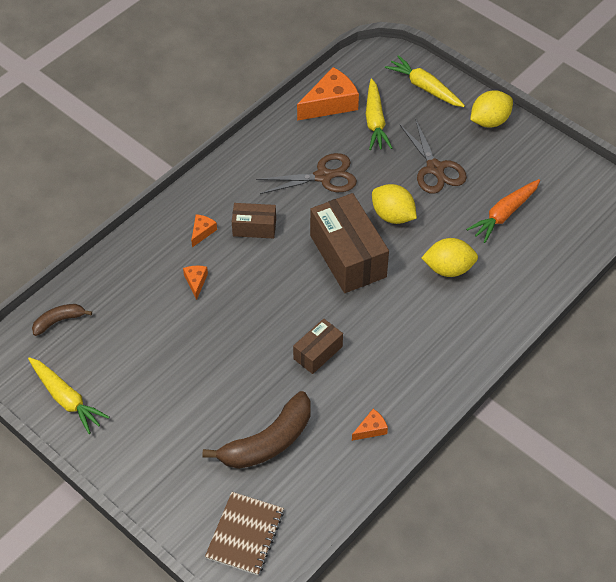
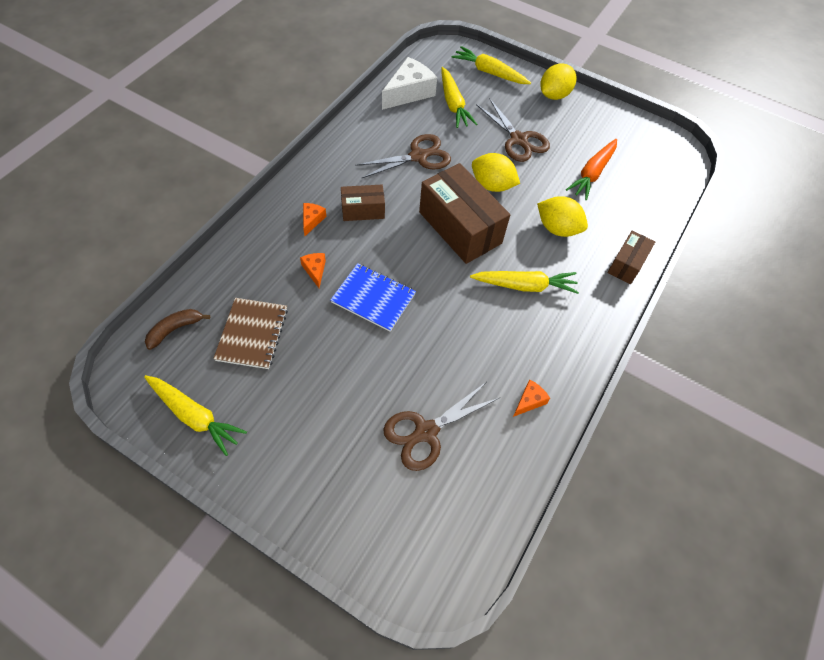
camera: 15 degrees left, 5 degrees up
brown banana [202,391,311,469] -> brown scissors [383,382,499,471]
brown notebook [205,492,284,575] -> brown notebook moved to [213,298,288,369]
brown box [293,319,343,374] -> brown box moved to [607,230,655,285]
orange cheese [297,67,359,121] -> white cheese [382,57,437,110]
yellow lemon [421,238,478,277] -> yellow lemon turned 45 degrees clockwise [537,196,588,237]
none -> blue notebook [330,263,416,332]
none -> yellow carrot [470,271,579,294]

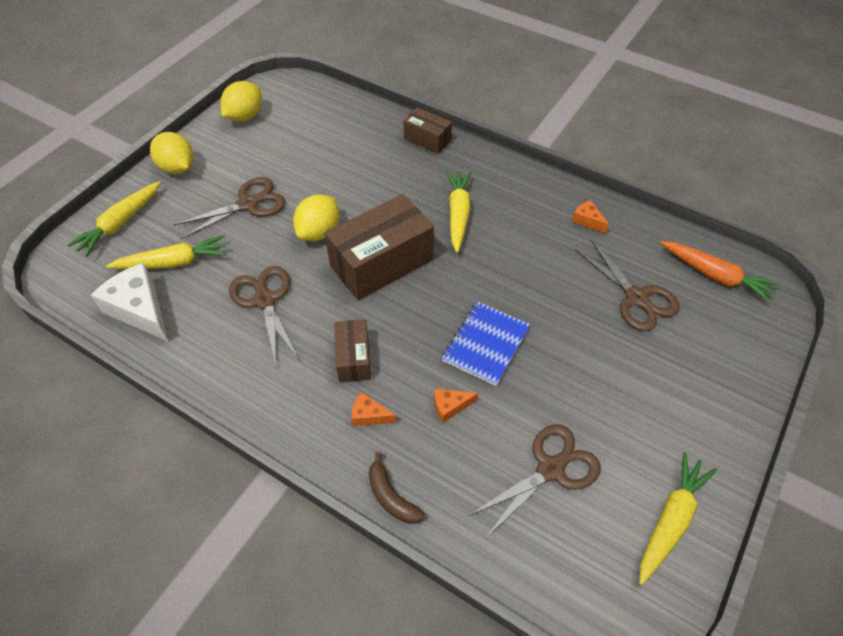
camera: 85 degrees left, 5 degrees down
brown banana [145,309,210,350] -> brown banana moved to [368,452,425,524]
brown notebook [213,298,288,369] -> brown scissors [468,424,601,538]
yellow lemon [537,196,588,237] -> yellow lemon moved to [220,81,262,121]
orange carrot [566,139,617,200] -> orange carrot moved to [660,241,780,303]

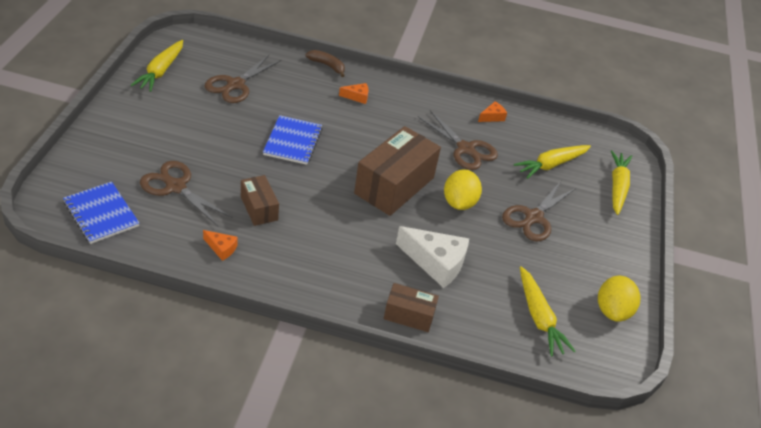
camera: 155 degrees right, 10 degrees down
white cheese [91,263,168,341] -> white cheese moved to [396,226,469,288]
yellow lemon [150,132,194,174] -> none
brown box [334,319,371,382] -> brown box moved to [241,175,279,226]
orange cheese [434,388,478,423] -> orange cheese moved to [478,101,507,122]
yellow carrot [446,170,472,253] -> yellow carrot moved to [520,266,576,357]
orange carrot [660,241,780,303] -> blue notebook [63,182,139,244]

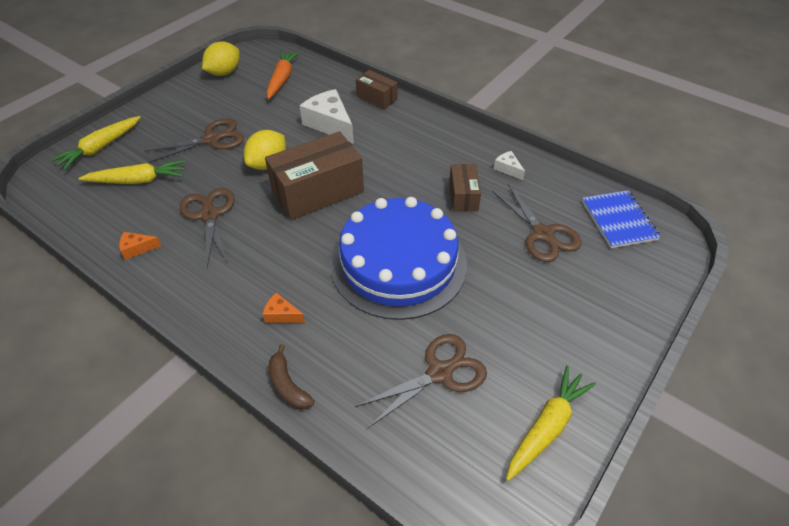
camera: 150 degrees left, 5 degrees up
orange cheese [203,230,238,261] -> white cheese [494,151,525,180]
blue notebook [263,115,323,165] -> blue cake [330,197,467,320]
yellow carrot [520,266,576,357] -> orange carrot [267,51,300,100]

